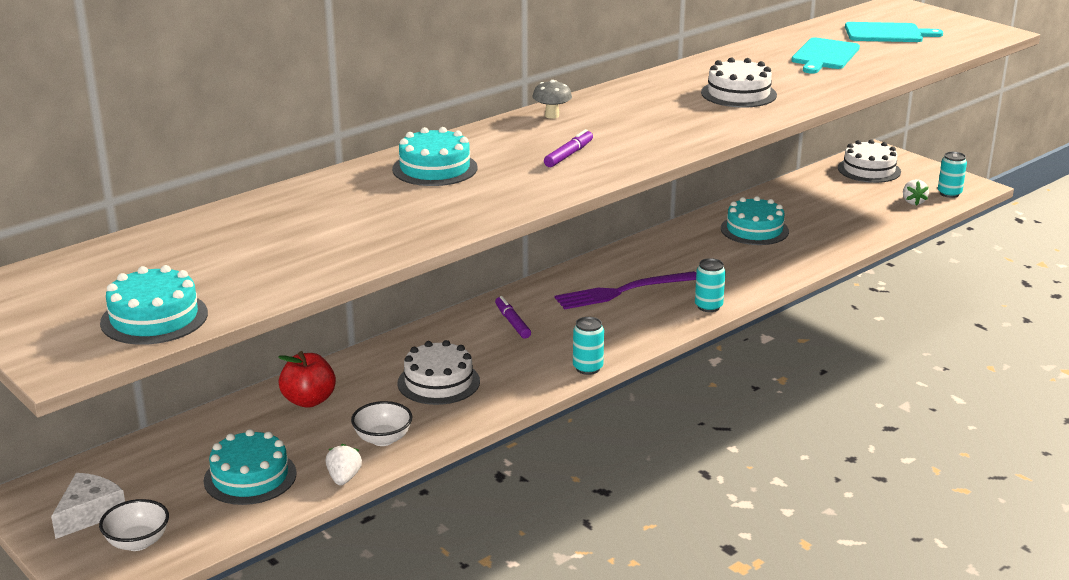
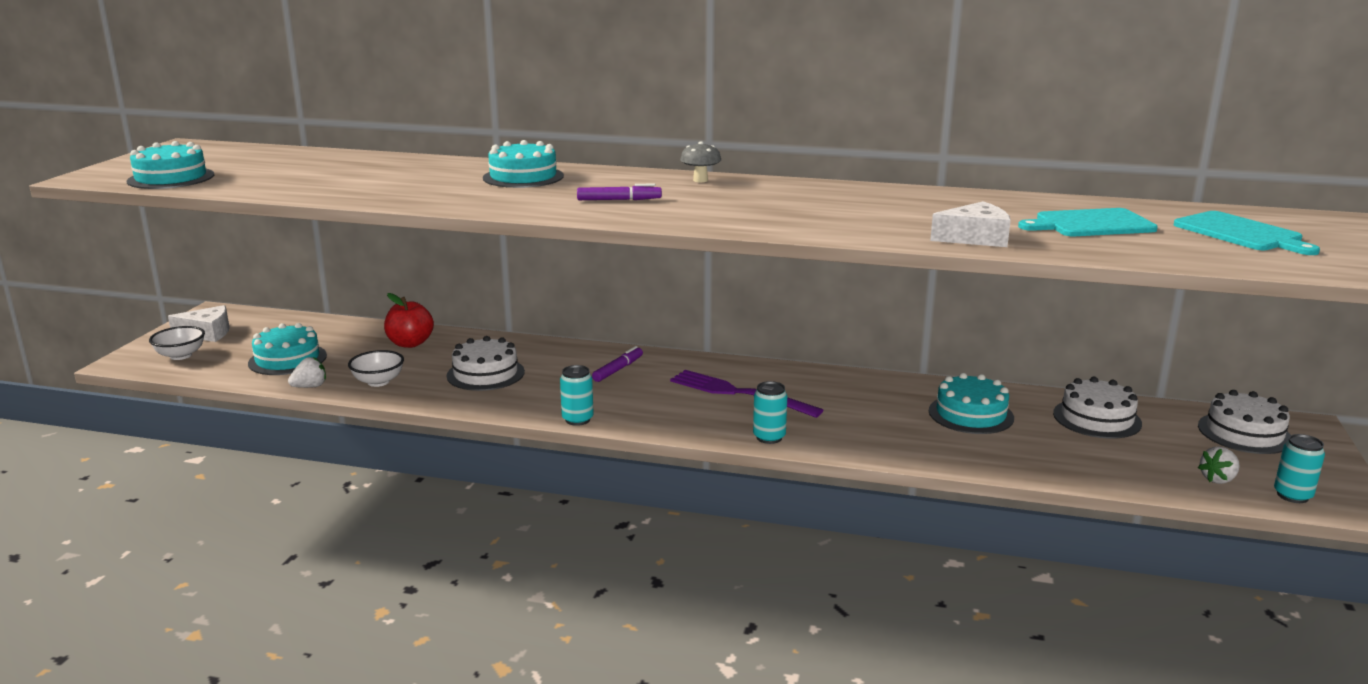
camera: 55 degrees right, 5 degrees down
white cake [701,57,777,108] -> white cake moved to [1053,377,1142,439]
none -> white cheese [930,201,1011,247]

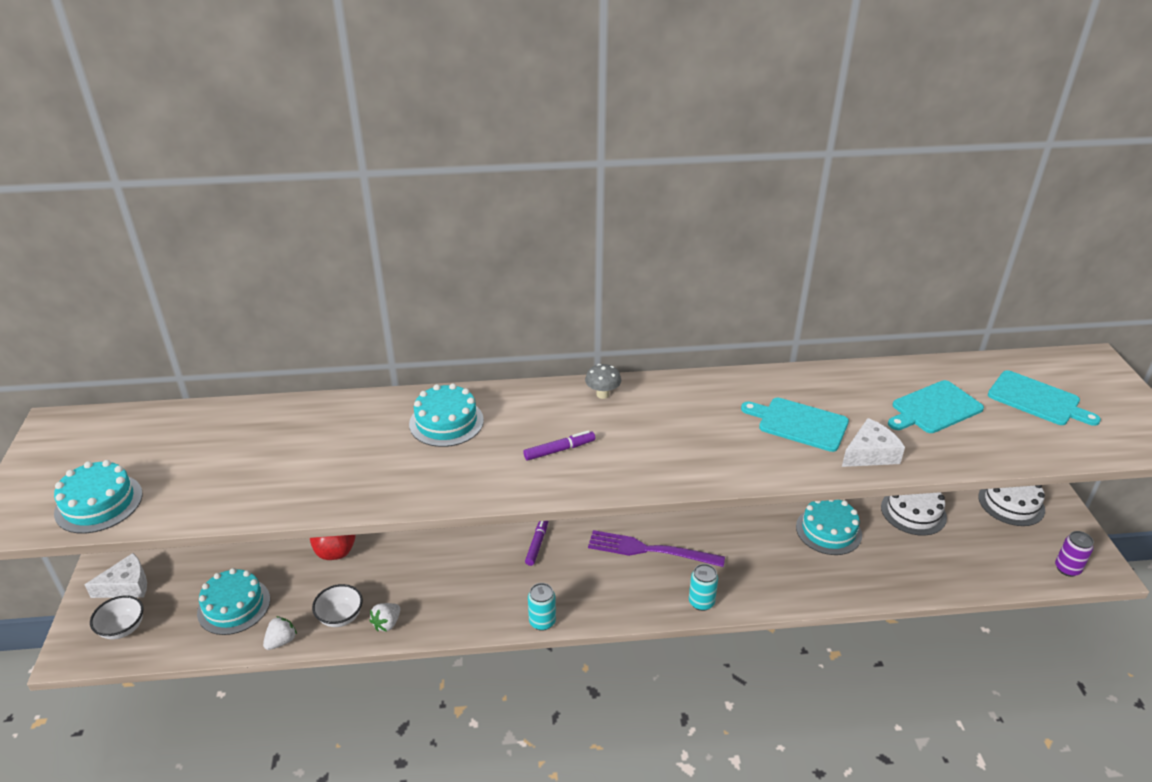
camera: 20 degrees left, 15 degrees up
white cake [447,336,525,391] -> none
white strawberry [1198,446,1240,484] -> white strawberry moved to [369,603,401,631]
turquoise can [1274,434,1325,503] -> purple can [1055,531,1094,577]
none -> turquoise cutting board [741,398,849,452]

